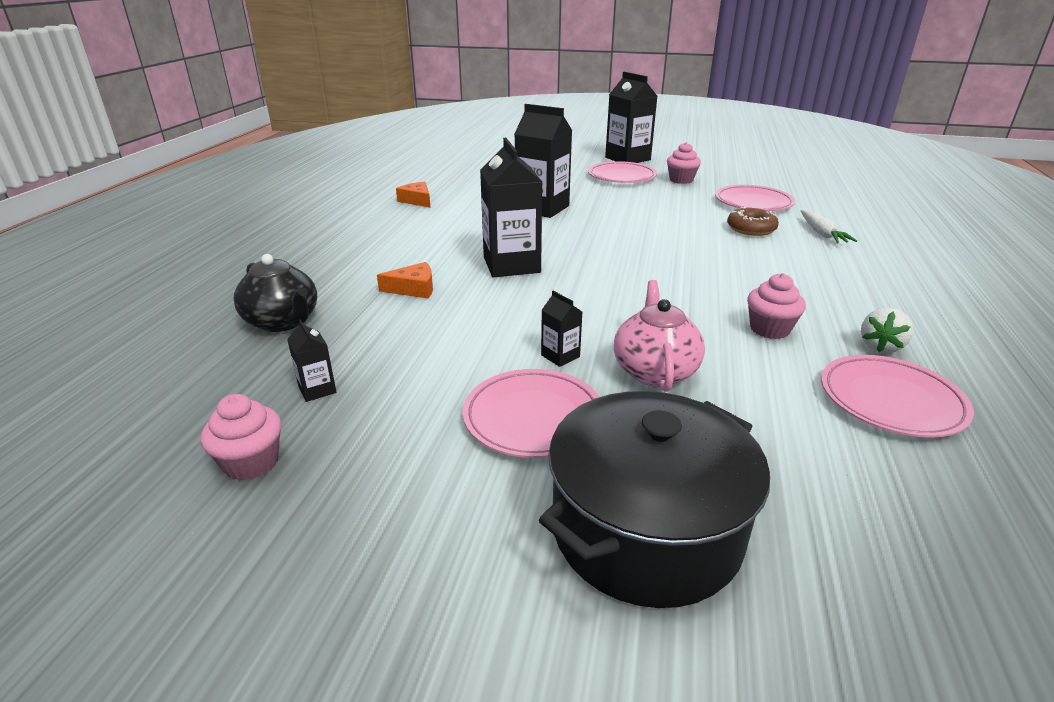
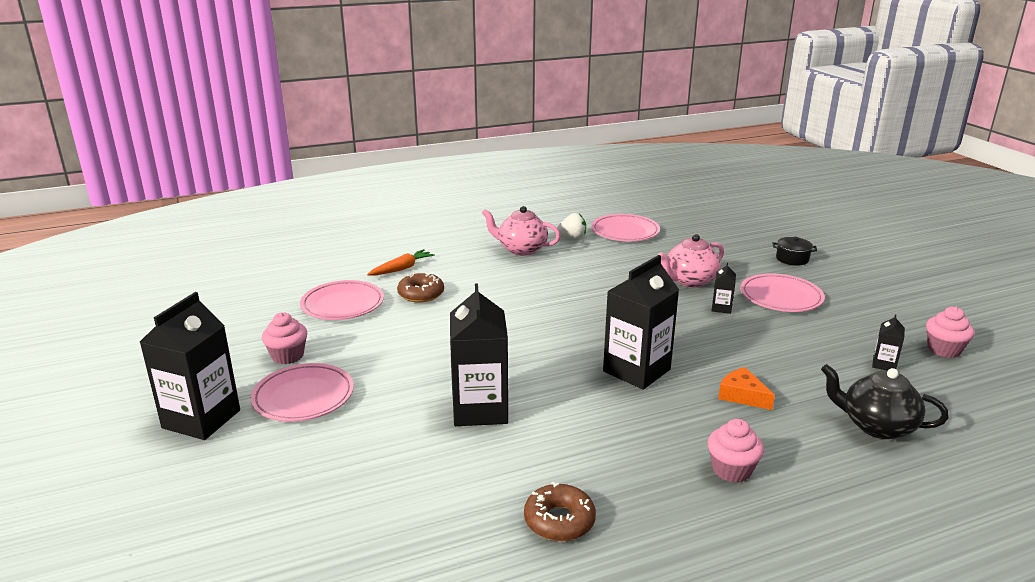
camera: 125 degrees left, 5 degrees down
black teapot [234,254,317,332] -> black teapot turned 75 degrees counterclockwise [821,364,949,439]
orange cheese [396,182,430,208] -> brown donut [524,482,596,541]
black pot [539,391,770,608] -> black pot [773,237,817,265], size x0.40
pink cupcake [747,273,806,339] -> pink cupcake moved to [708,419,764,483]
white carrot [801,210,857,243] -> orange carrot [367,249,435,276]
none -> pink teapot [482,206,560,256]

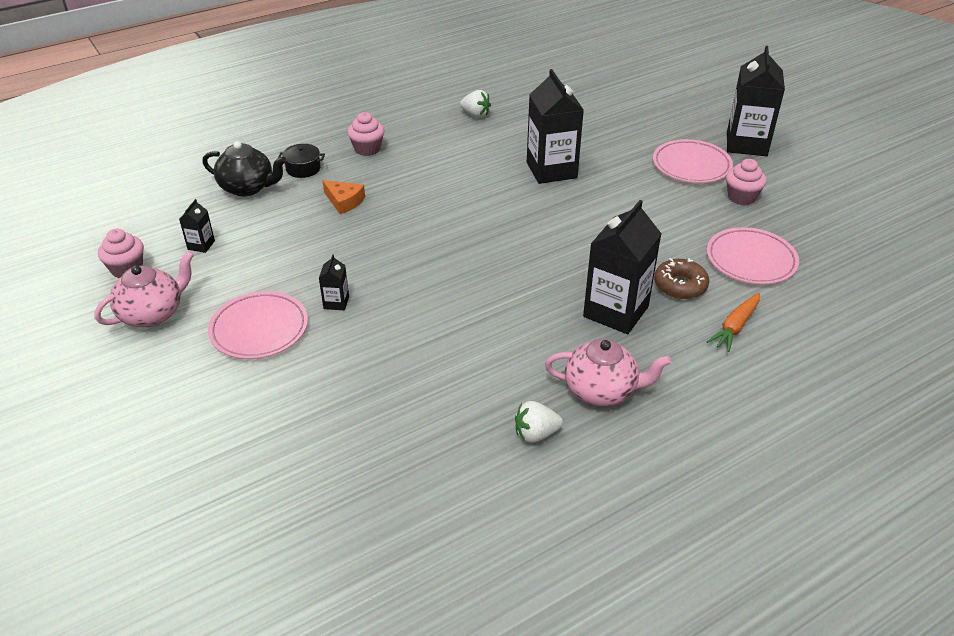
camera: 170 degrees right, 15 degrees up
brown donut [524,482,596,541] -> white strawberry [460,90,491,118]
pink plate [591,214,660,241] -> none
black carton [603,255,679,390] -> black carton moved to [583,200,662,334]
pink teapot [658,234,724,287] -> pink teapot moved to [94,251,194,327]
black pot [773,237,817,265] -> black pot moved to [278,144,325,178]

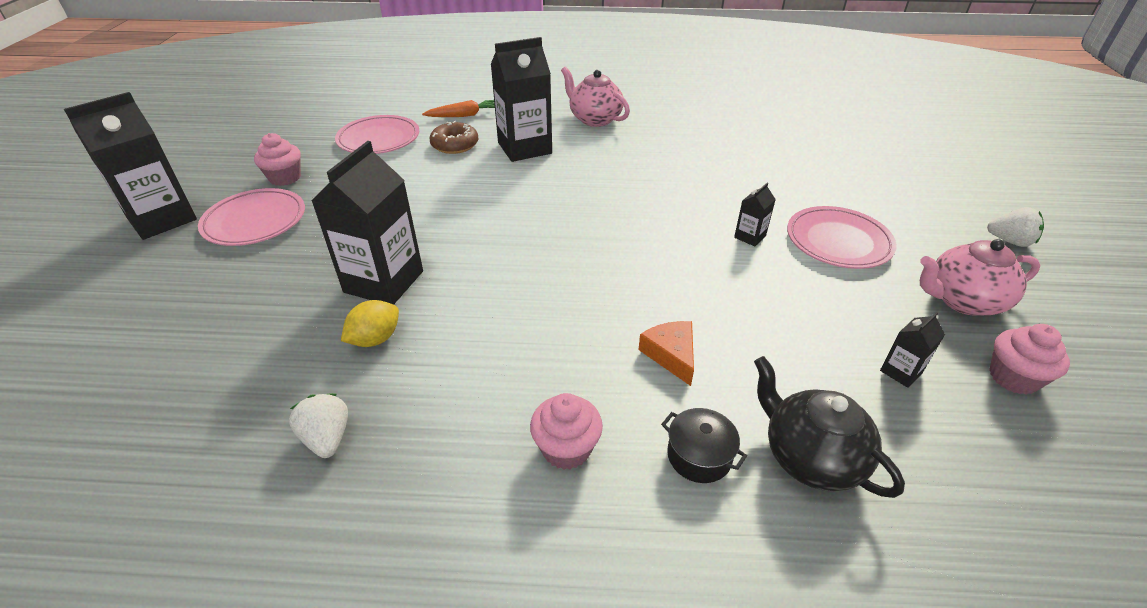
camera: 145 degrees left, 0 degrees up
white strawberry [515,401,563,443] -> white strawberry moved to [987,207,1044,247]
none -> yellow lemon [341,300,399,347]

